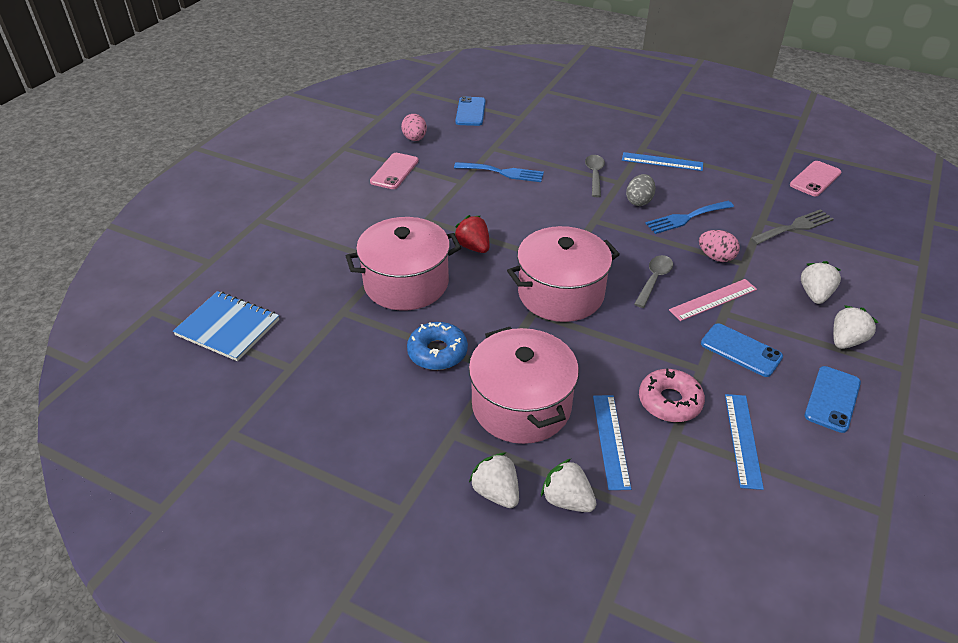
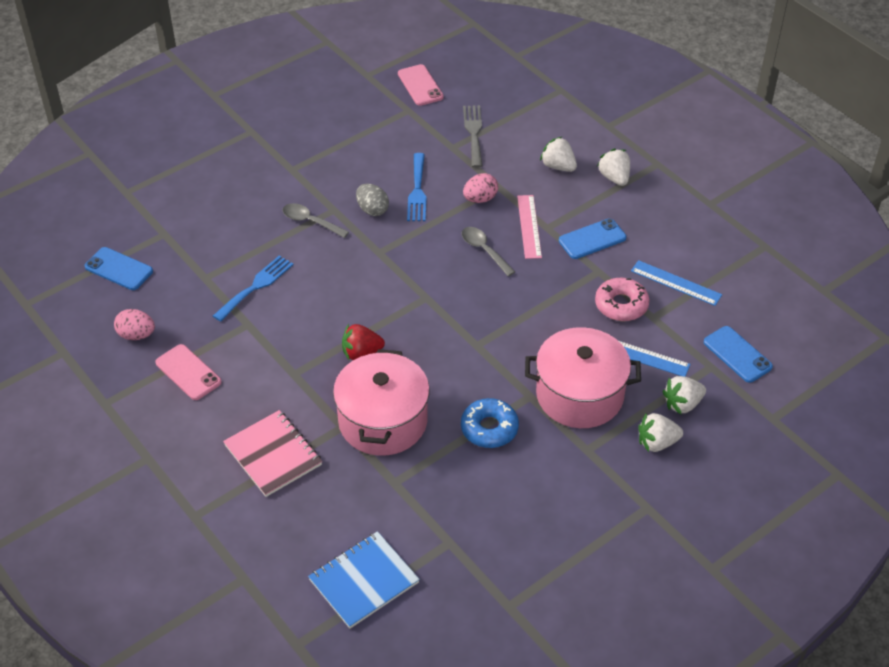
camera: 65 degrees left, 5 degrees up
pink pot [507,226,620,322] -> none
blue ruler [622,152,703,171] -> none
blue phone [805,366,861,433] -> blue phone moved to [704,326,773,383]
none -> pink notebook [223,410,322,497]

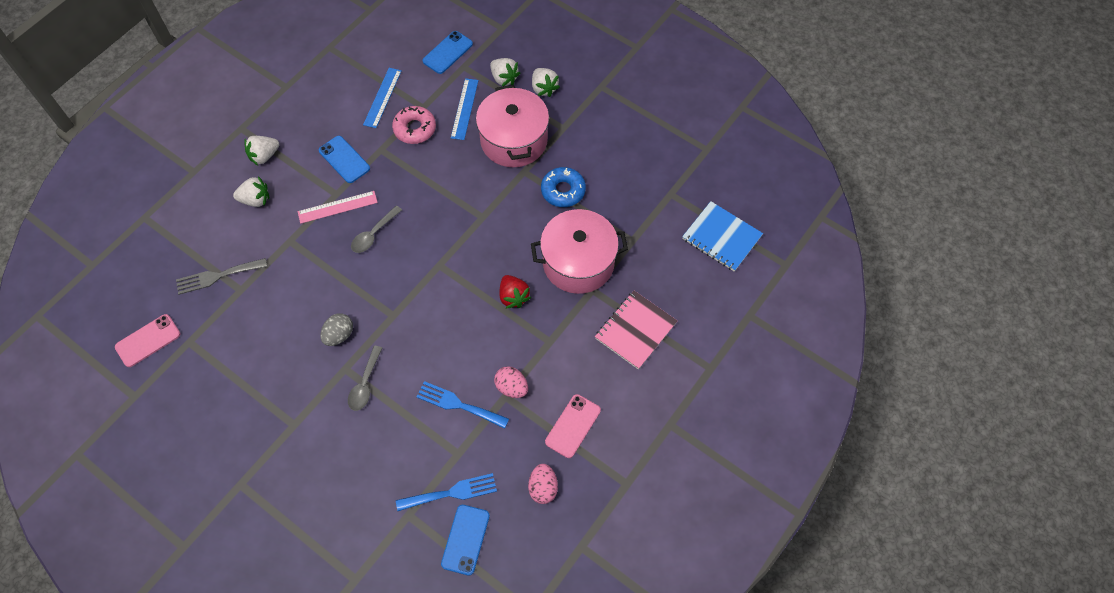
camera: 105 degrees left, 15 degrees up
blue fork [407,153,427,221] -> blue fork moved to [396,473,497,511]
pink egg [463,173,498,203] -> pink egg moved to [494,366,528,398]
white strawberry [540,137,577,172] -> white strawberry turned 120 degrees counterclockwise [233,176,269,207]

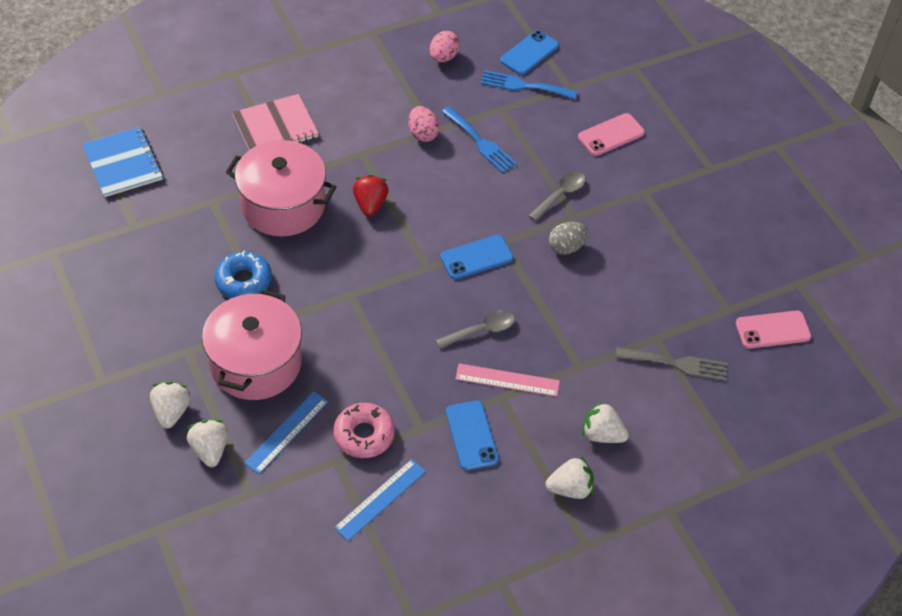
camera: 155 degrees left, 10 degrees down
blue phone [422,31,473,74] -> blue phone moved to [440,235,514,280]
pink phone [545,394,601,458] -> pink phone moved to [578,113,645,156]

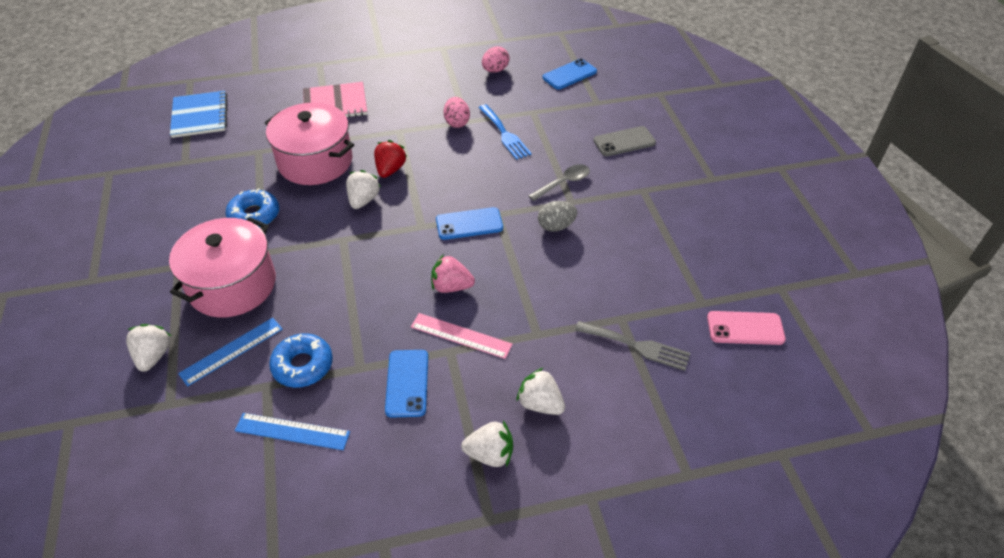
camera: 15 degrees right, 5 degrees down
white strawberry [150,381,191,429] -> white strawberry moved to [346,170,381,209]
pink donut [333,403,395,458] -> blue donut [269,333,333,388]
blue ruler [334,459,426,541] -> blue ruler turned 45 degrees clockwise [235,413,350,450]
grey spoon [435,310,515,349] -> pink strawberry [431,254,475,293]
blue fork [480,70,577,99] -> none
pink phone [578,113,645,156] -> grey phone [593,126,656,156]

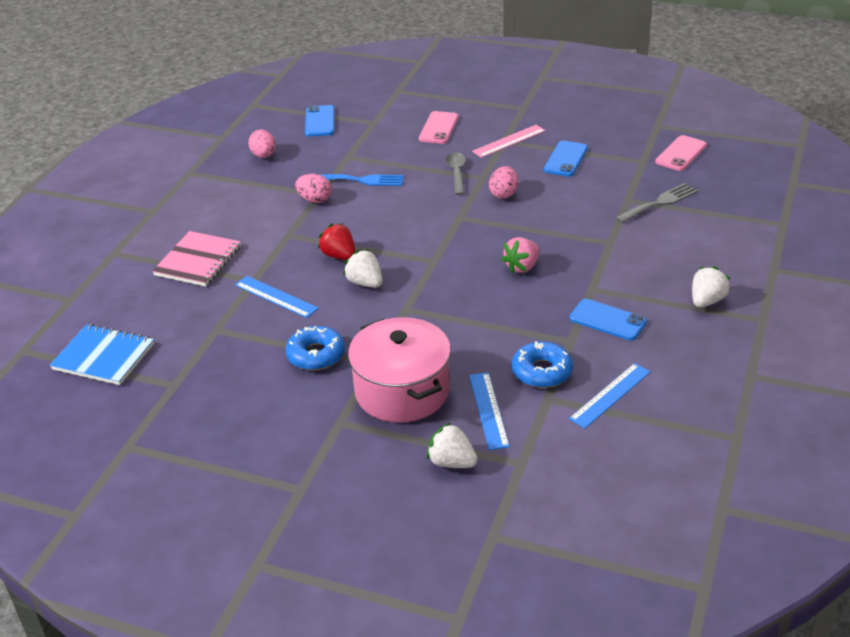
camera: 55 degrees left, 10 degrees down
pink pot [265,102,354,185] -> blue ruler [235,276,319,318]
pink ruler [411,313,513,359] -> pink ruler moved to [472,125,546,158]
blue phone [436,207,503,240] -> blue phone moved to [544,141,588,177]
white strawberry [516,367,565,415] -> none
grey egg [538,201,577,232] -> pink egg [489,166,518,199]
grey phone [593,126,656,156] -> pink phone [419,111,459,144]

